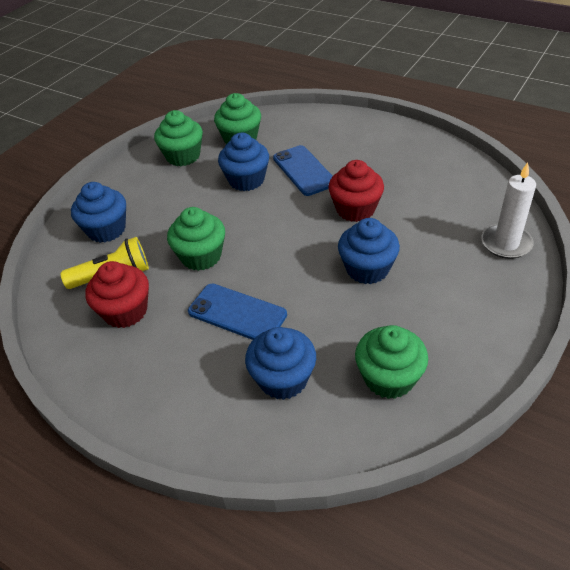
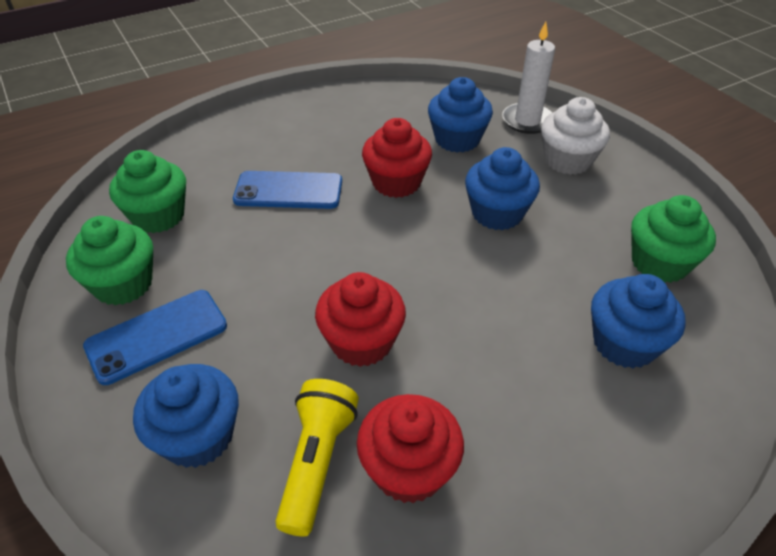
camera: 65 degrees left, 0 degrees up
green cupcake [167,207,225,271] -> red cupcake [315,272,406,367]
blue phone [188,283,287,340] -> blue phone moved to [83,290,227,385]
blue cupcake [218,133,269,191] -> blue cupcake moved to [428,77,493,153]
none -> white cupcake [541,97,610,175]

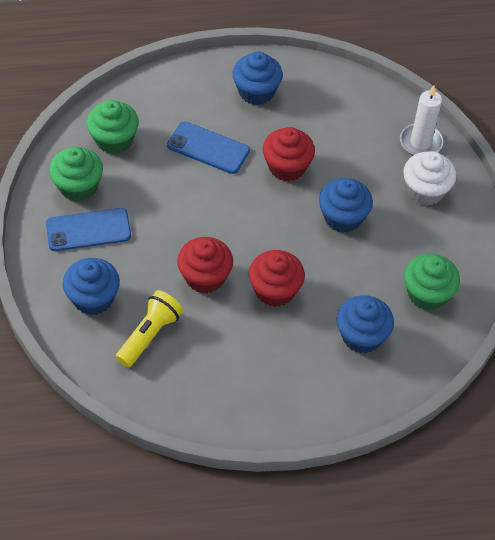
camera: 20 degrees right, 10 degrees up
red cupcake [357,394,464,504] -> red cupcake moved to [249,250,305,307]
blue cupcake [428,77,493,153] -> blue cupcake moved to [233,52,283,105]

